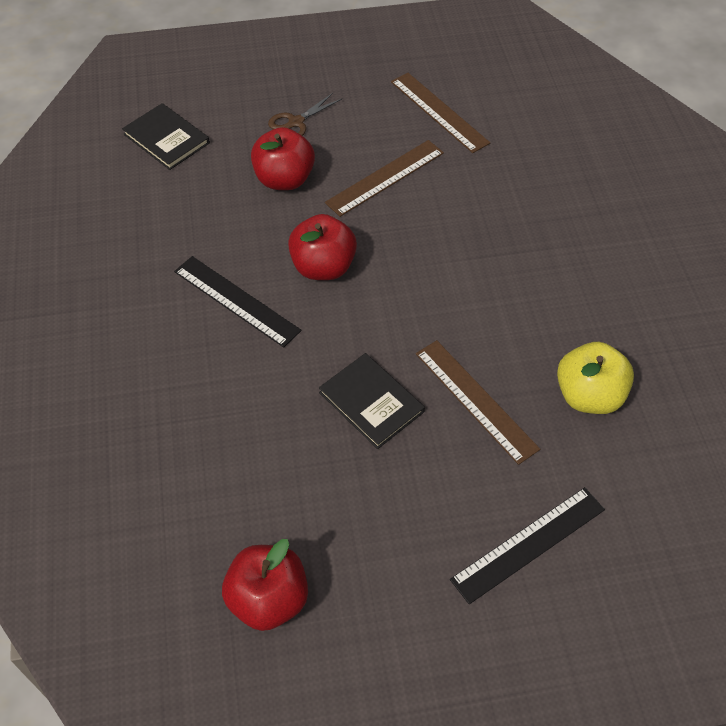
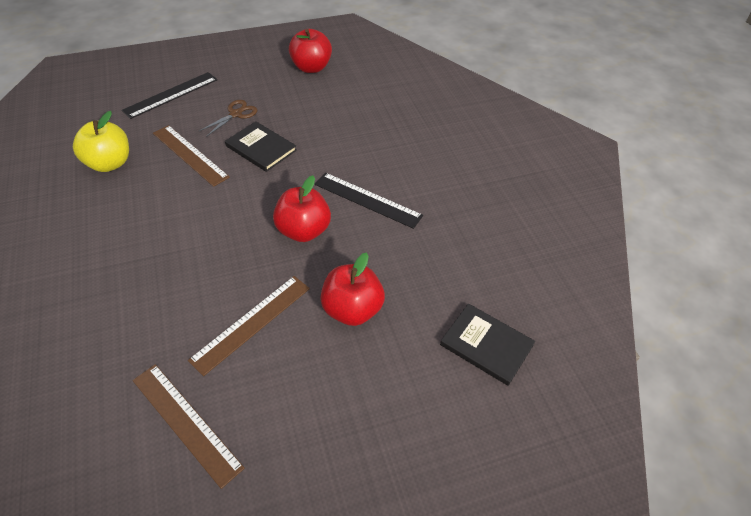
camera: 170 degrees right, 5 degrees down
brown scissors [268,93,342,136] -> brown scissors moved to [199,100,257,137]

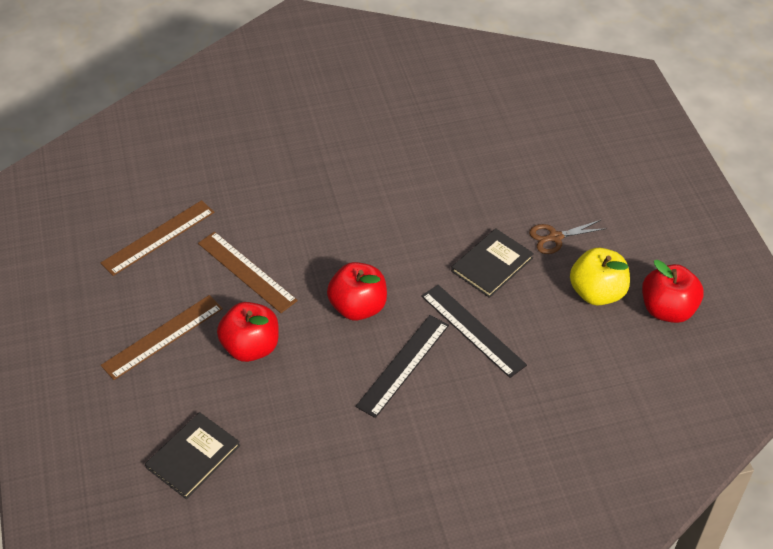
camera: 95 degrees right, 0 degrees up
yellow apple [73,111,129,172] -> yellow apple moved to [570,248,630,306]
black ruler [122,72,217,119] -> black ruler moved to [421,285,527,378]
brown ruler [153,125,230,187] -> brown ruler moved to [101,295,223,380]
brown scissors [199,100,257,137] -> brown scissors turned 120 degrees clockwise [529,220,607,254]

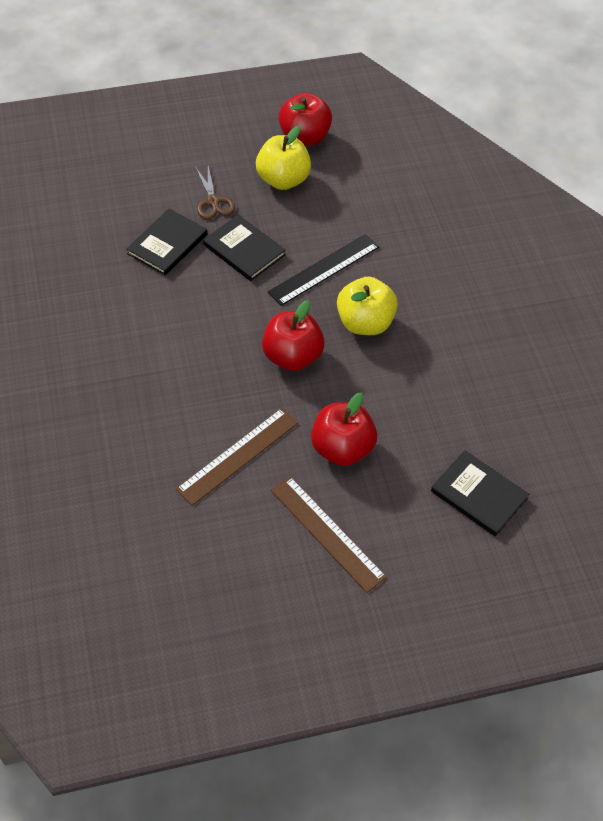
camera: 90 degrees left, 5 degrees up
brown ruler [101,200,214,276] -> none
black ruler [356,315,449,418] -> yellow apple [337,277,398,335]
none -> black book [126,209,207,275]

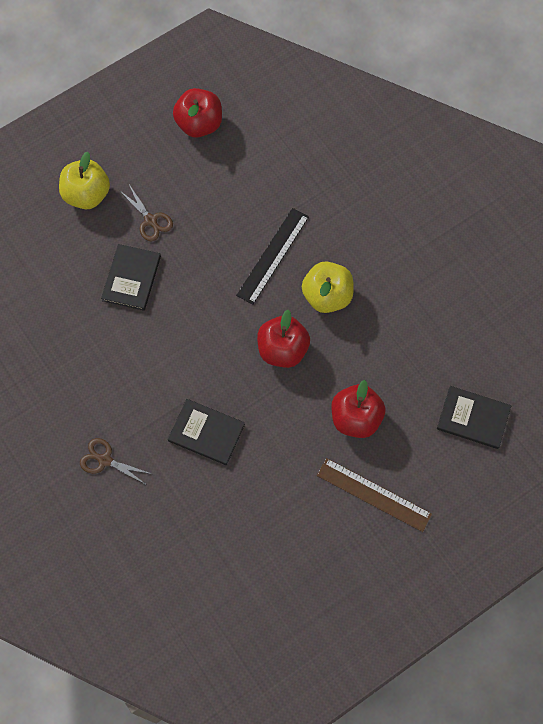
camera: 20 degrees left, 15 degrees up
brown ruler [176,408,298,506] -> none
black book [203,215,286,281] -> black book moved to [168,399,245,465]
yellow apple [256,126,311,190] -> yellow apple moved to [59,152,110,209]
none -> brown scissors [80,438,151,484]

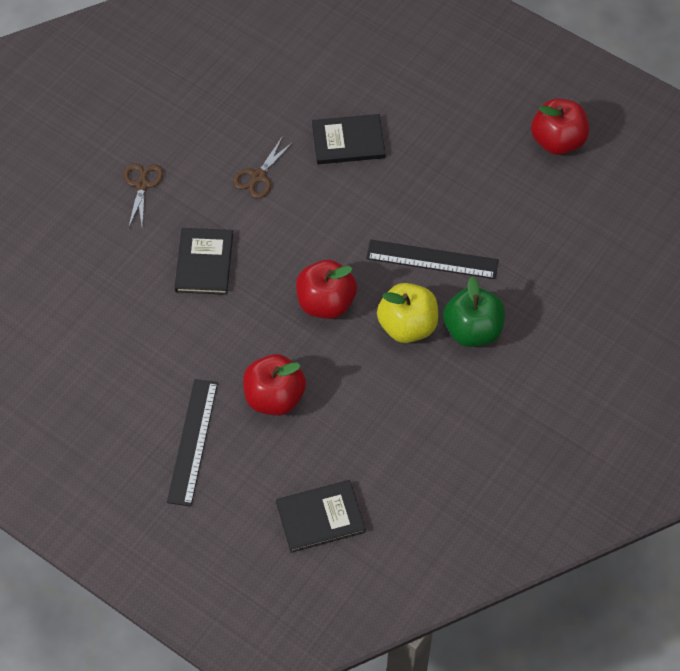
camera: 70 degrees right, 10 degrees down
yellow apple [59,152,110,209] -> none
brown scissors [119,185,173,241] -> brown scissors moved to [233,136,294,199]
brown ruler [317,458,432,532] -> black ruler [167,379,218,506]
black book [437,386,511,449] -> black book turned 75 degrees clockwise [276,480,366,553]
none -> green apple [443,276,505,347]

